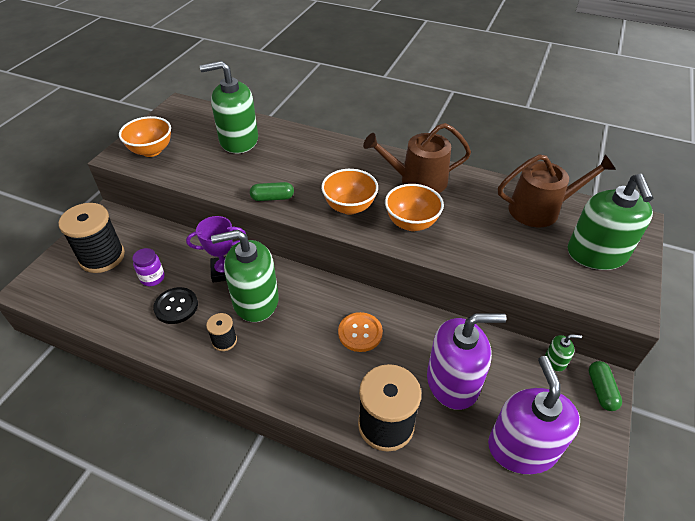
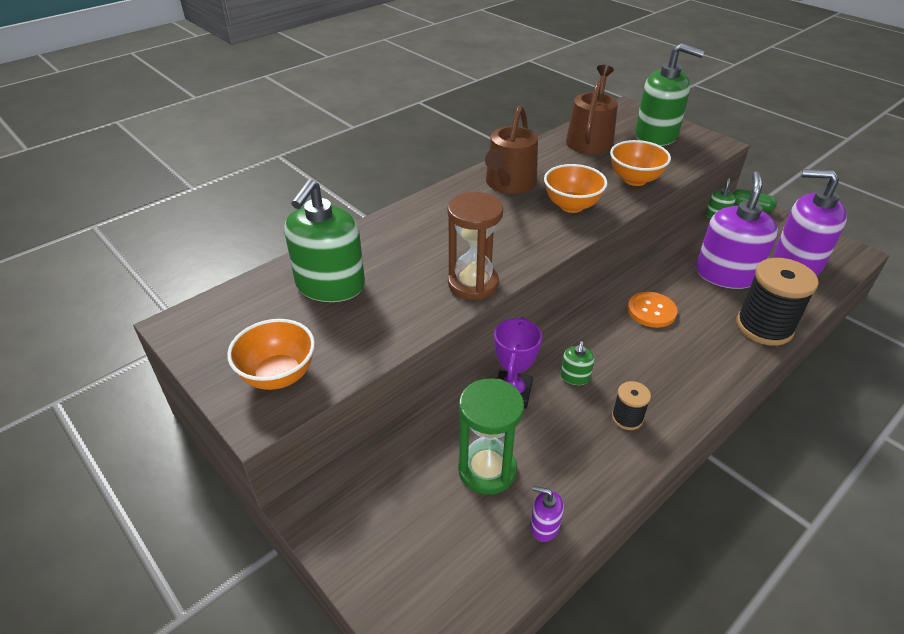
camera: 65 degrees left, 5 degrees down
black spool [59,203,125,273] -> none
purple jar [132,248,165,286] -> green hourglass [458,378,524,495]
black button [153,287,198,324] -> none
green soap dispenser [211,230,279,322] -> green soap dispenser [561,341,594,385], size x0.42
green capsule [250,182,294,201] -> brown hourglass [447,192,503,300]
orange bowl [321,169,378,215] -> orange bowl moved to [610,140,671,186]
none -> purple soap dispenser [530,486,564,542]

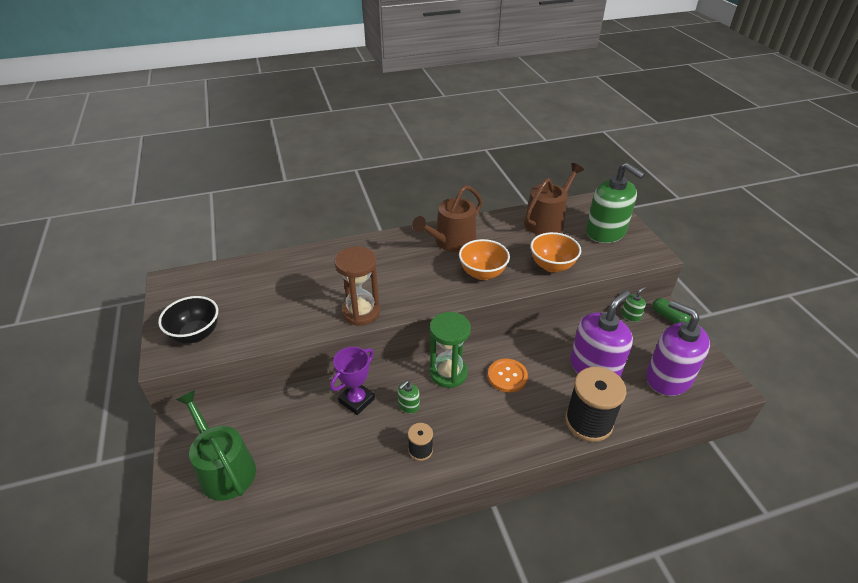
camera: 25 degrees right, 0 degrees up
orange bowl [227,319,315,390] -> black bowl [158,296,218,343]
green soap dispenser [284,179,365,302] -> none
green hourglass [458,378,524,495] -> green hourglass moved to [430,312,471,388]
purple soap dispenser [530,486,564,542] -> none
none -> green watering can [176,390,256,501]

